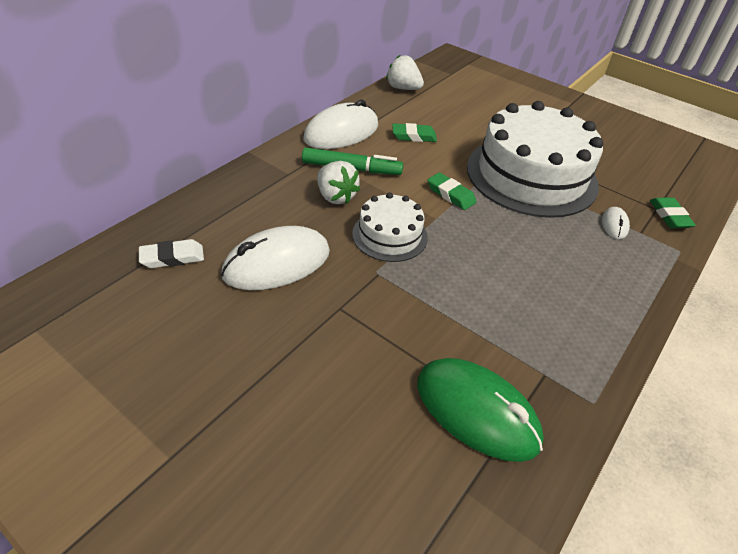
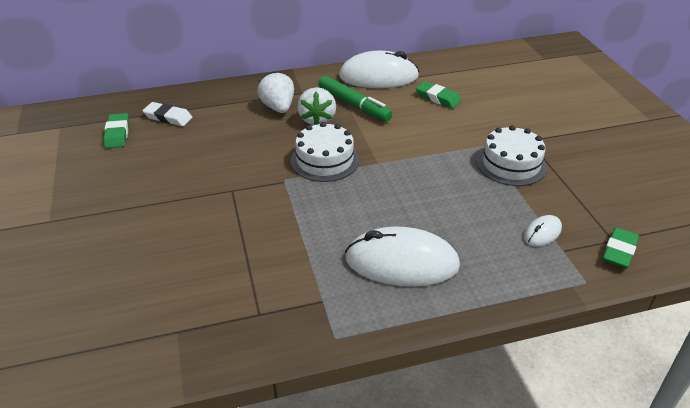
camera: 40 degrees right, 5 degrees down
white mouse [221,226,330,290] -> white mouse moved to [345,226,460,287]
white strawberry [386,55,424,90] -> white strawberry moved to [257,71,294,113]
green mouse [417,358,544,462] -> none
green eraser [427,172,476,210] -> green eraser moved to [103,113,129,148]
white cake [467,101,604,218] -> white cake [476,125,547,186], size x0.50

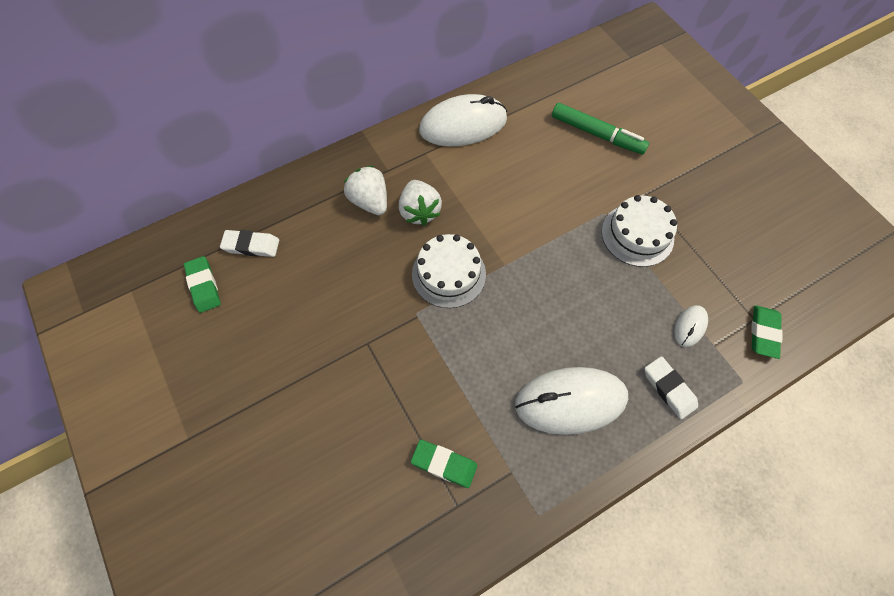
camera: 15 degrees left, 25 degrees up
green marker [318,76,392,122] -> green marker moved to [552,103,649,154]
green eraser [416,81,461,108] -> green eraser moved to [411,440,477,488]
none -> white eraser [645,356,698,419]

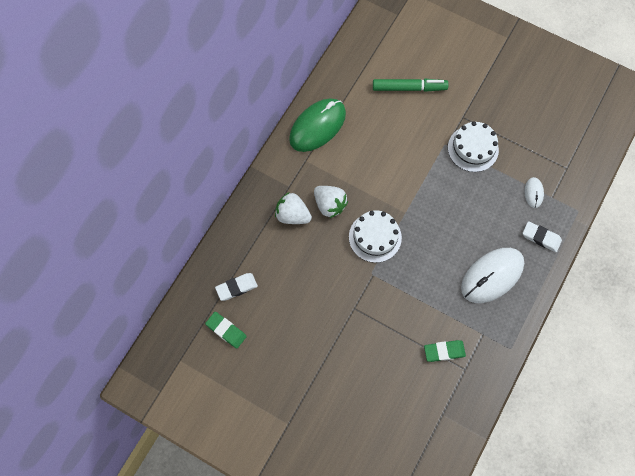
camera: 30 degrees left, 5 degrees up
white mouse [419,94,507,147] -> green mouse [289,99,346,152]
green eraser [751,305,783,359] -> none

